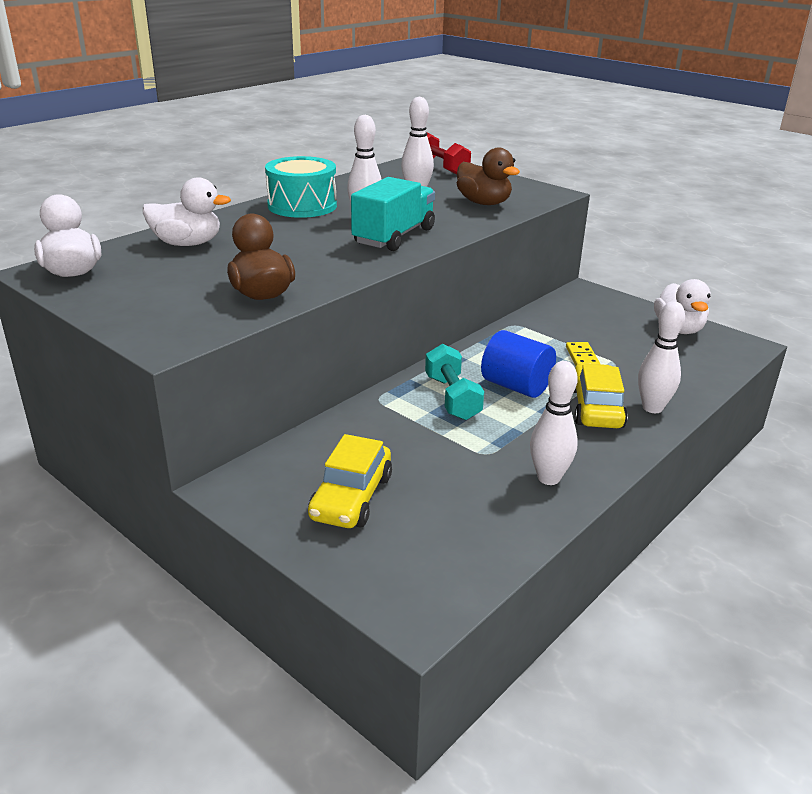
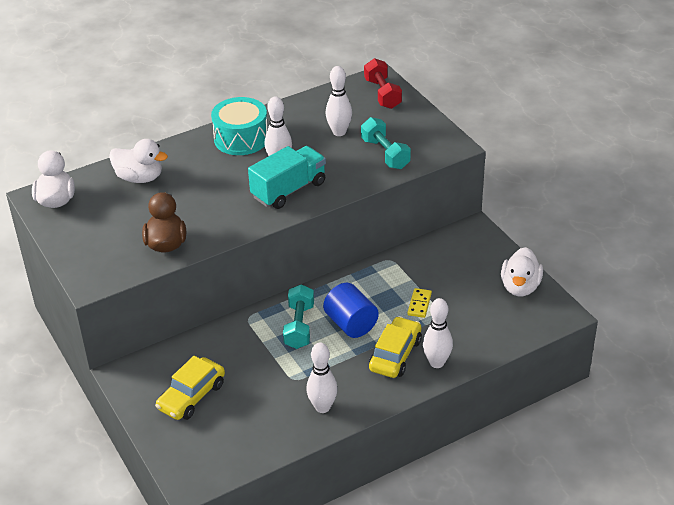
camera: 20 degrees right, 10 degrees up
brown duck [457,148,520,205] -> turquoise dumbbell [361,117,411,169]

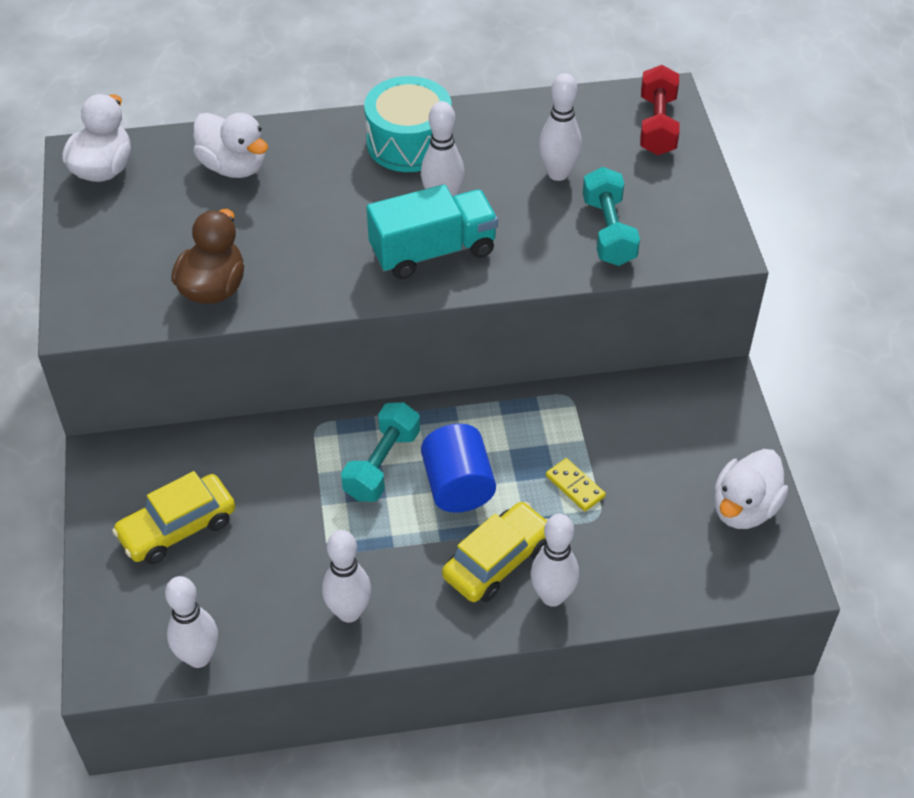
camera: 20 degrees right, 10 degrees up
yellow domino [407,288,432,318] -> yellow domino turned 75 degrees counterclockwise [546,458,606,511]
none -> white bowling pin [165,576,218,668]

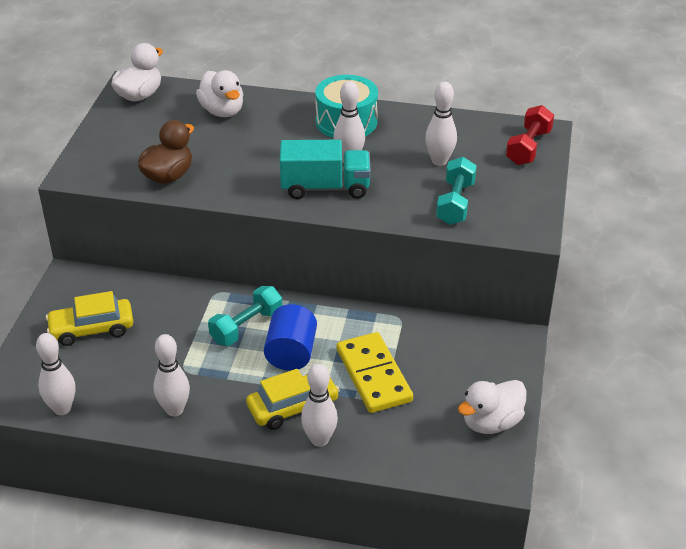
camera: 20 degrees right, 10 degrees down
yellow domino [546,458,606,511] -> yellow domino [337,332,413,413], size x2.13

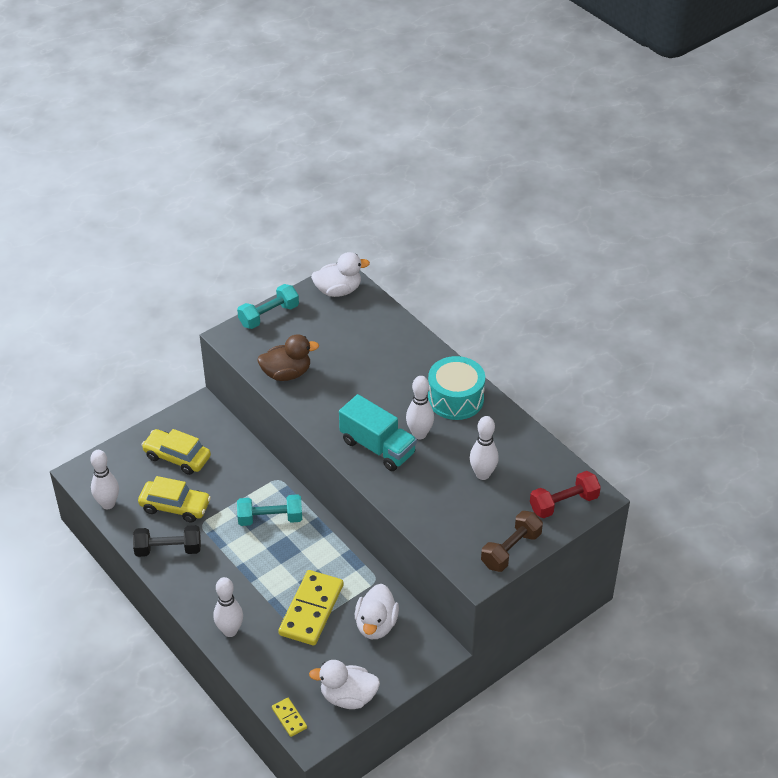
camera: 40 degrees right, 5 degrees up
white bowling pin [153,334,190,417] -> black dumbbell [133,525,201,557]
white duck [196,70,243,117] -> white duck moved to [355,584,399,639]
yellow car [246,369,340,430] -> yellow car moved to [138,476,211,523]
blue cylinder [264,304,317,371] -> none
turquoise dumbbell [436,157,477,225] -> turquoise dumbbell moved to [237,284,299,329]
none -> yellow domino [272,698,307,737]
none -> brown dumbbell [481,511,543,572]

